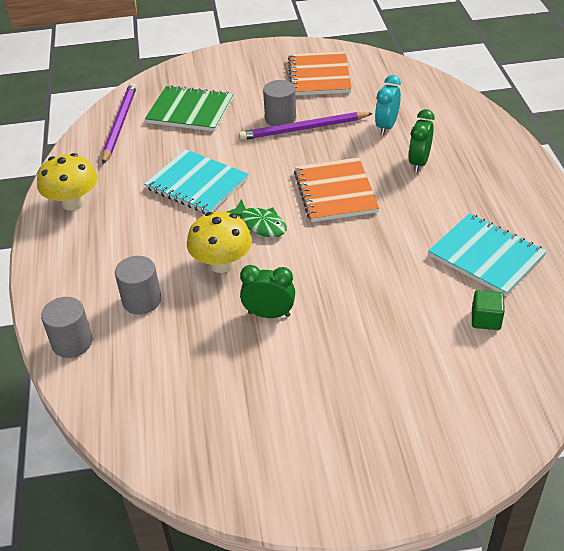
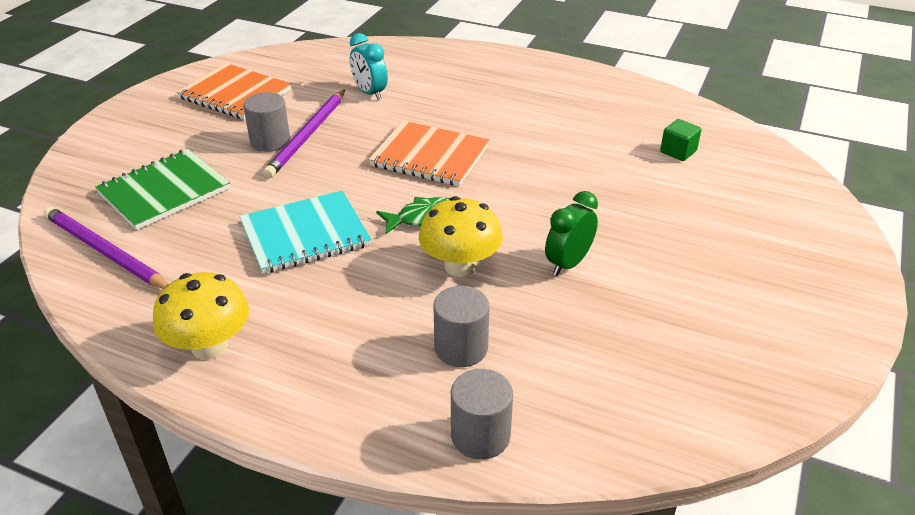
camera: 60 degrees left, 5 degrees down
green clock [409,109,435,172] -> none
turquoise notebook [428,213,547,296] -> none

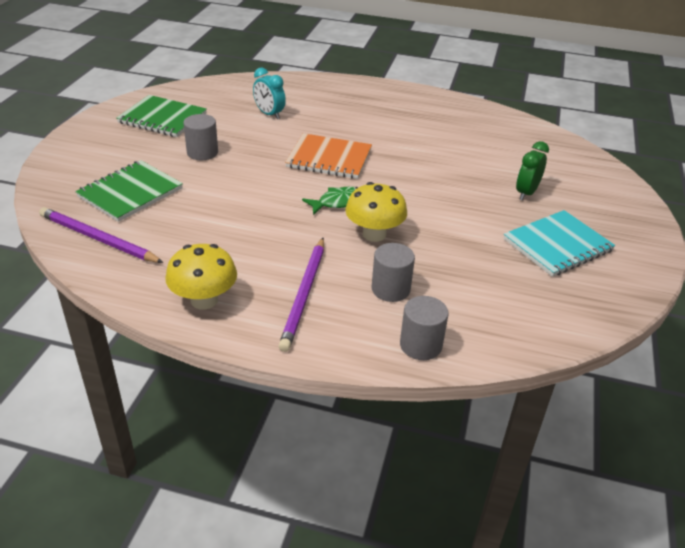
camera: 10 degrees left, 0 degrees up
orange notebook [177,63,291,120] -> green notebook [116,95,207,137]
turquoise notebook [239,191,371,274] -> turquoise notebook moved to [504,210,615,277]
purple pencil [263,90,345,178] -> purple pencil moved to [278,238,324,352]
green clock [545,191,598,276] -> green clock moved to [516,141,549,200]
green cube [660,119,701,161] -> none

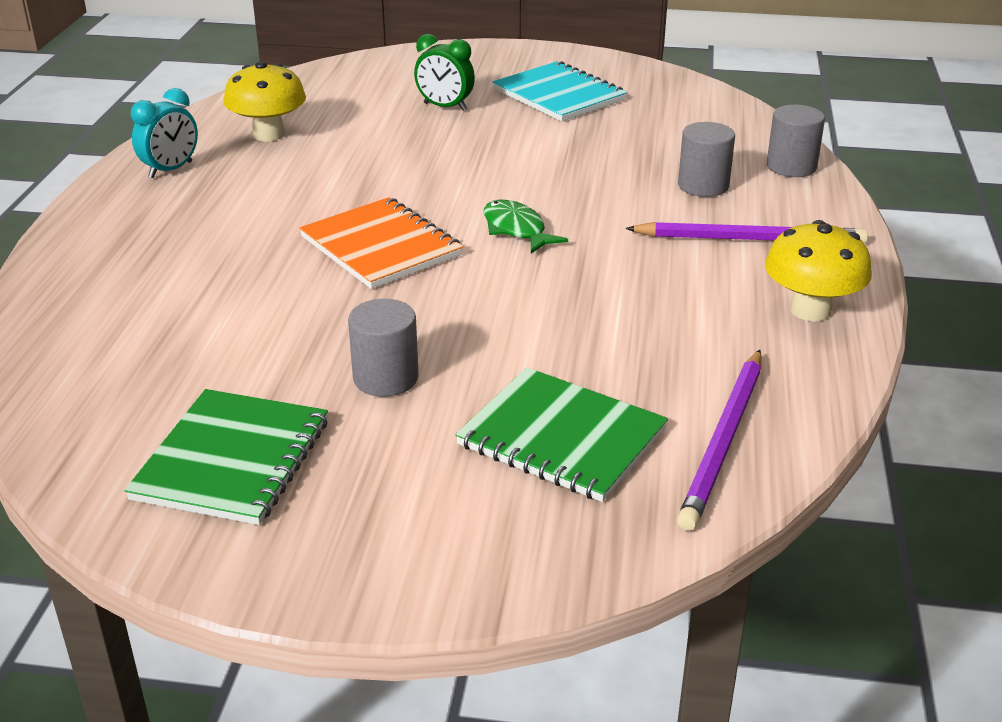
camera: 95 degrees left, 5 degrees down
turquoise clock [253,68,286,119] -> turquoise clock moved to [131,88,198,178]
orange notebook [285,133,372,179] -> orange notebook turned 45 degrees counterclockwise [299,197,463,289]
yellow mushroom [345,182,407,242] -> yellow mushroom moved to [224,61,306,141]

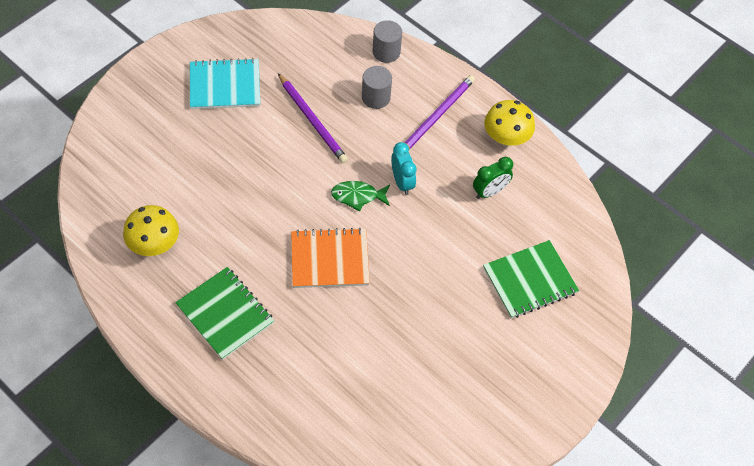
camera: 60 degrees left, 25 degrees up
green notebook [124,389,328,525] -> green notebook moved to [175,267,274,360]
turquoise clock [131,88,198,178] -> turquoise clock moved to [391,142,417,195]
grey cylinder [348,299,419,397] -> none
green clock [414,34,475,111] -> green clock moved to [473,157,513,199]
purple pencil [677,350,761,531] -> purple pencil moved to [278,73,348,163]

